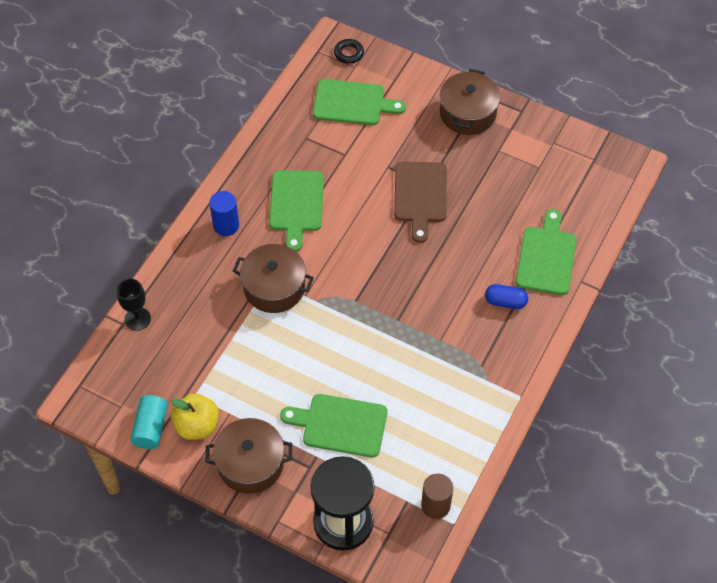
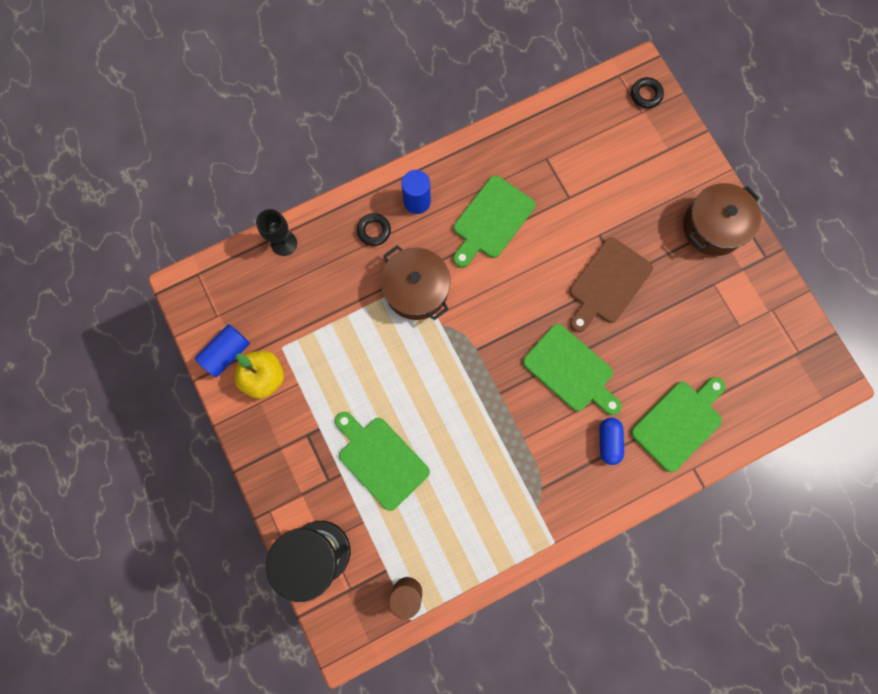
camera: 35 degrees right, 20 degrees up
turquoise cylinder [130,395,168,449] -> blue cylinder [195,324,250,377]
brown pot [205,418,292,494] -> none
green cutting board [313,79,406,125] -> green cutting board moved to [523,324,622,415]
blue capsule [485,284,528,309] -> blue capsule turned 45 degrees clockwise [600,418,624,465]
none -> black ring [357,213,391,246]

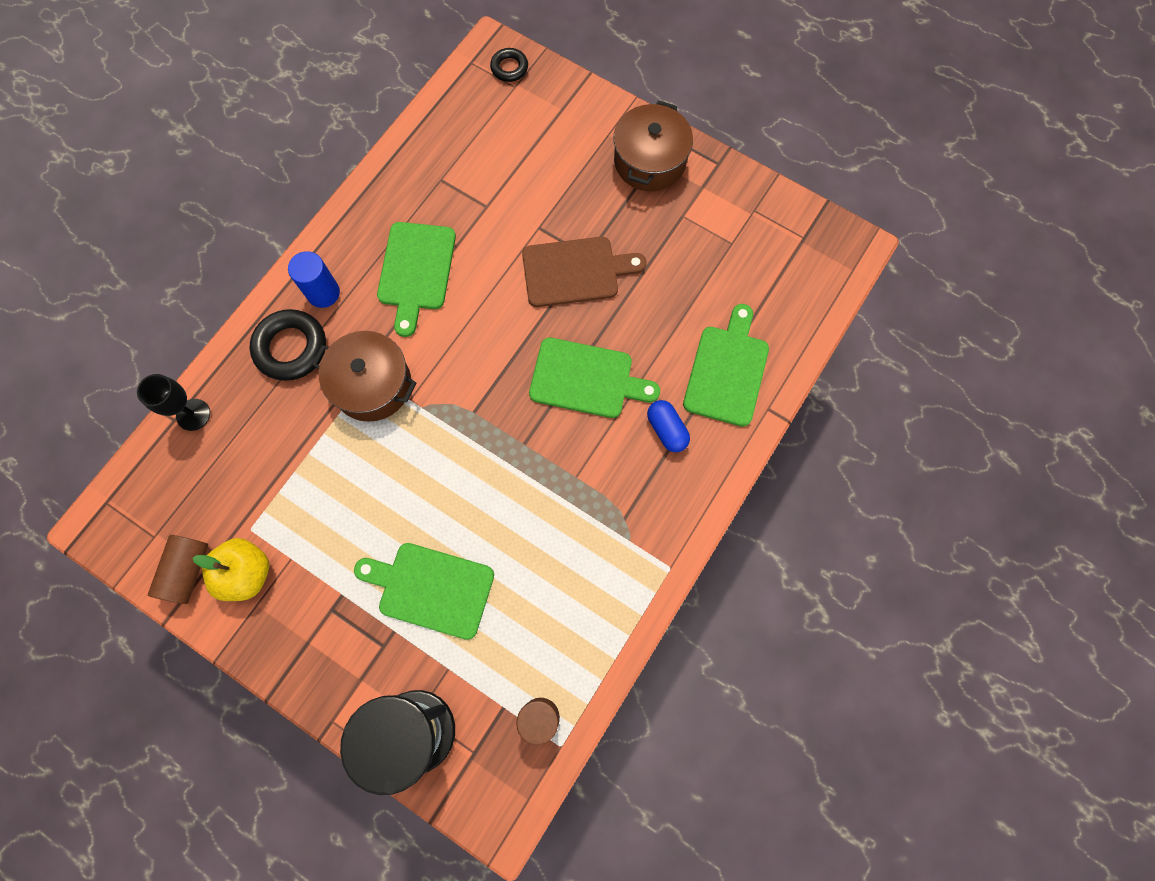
camera: 30 degrees left, 5 degrees down
blue cylinder [195,324,250,377] -> brown cylinder [148,535,208,604]
black ring [357,213,391,246] -> black ring [250,309,326,381], size x1.76
brown cutting board [569,237,653,332] -> brown cutting board turned 105 degrees counterclockwise [522,237,646,307]

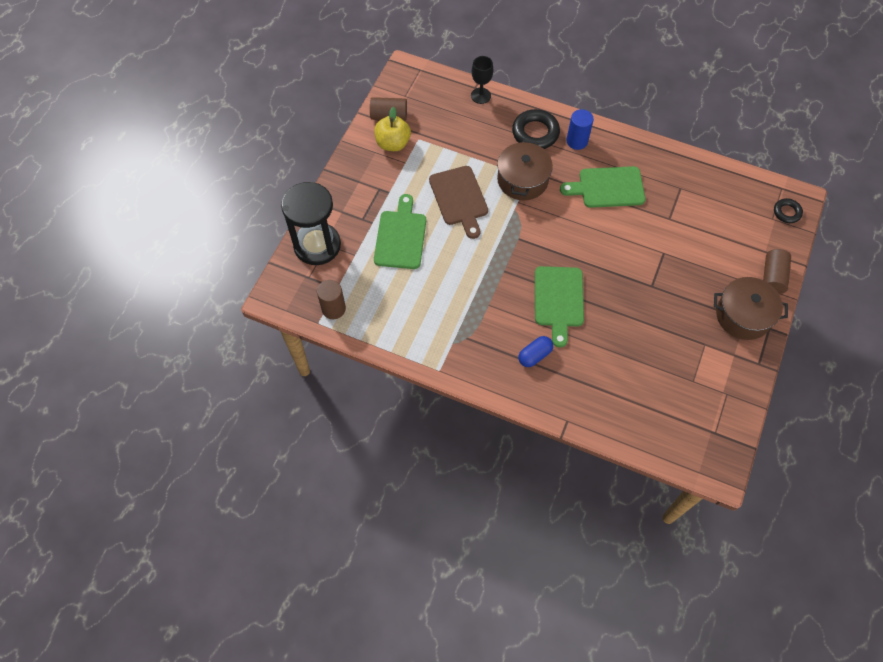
camera: 80 degrees right, 10 degrees down
brown cutting board [522,237,646,307] -> brown cutting board moved to [429,166,488,239]
green cutting board [683,304,769,427] -> none
none -> brown cylinder [763,249,791,294]

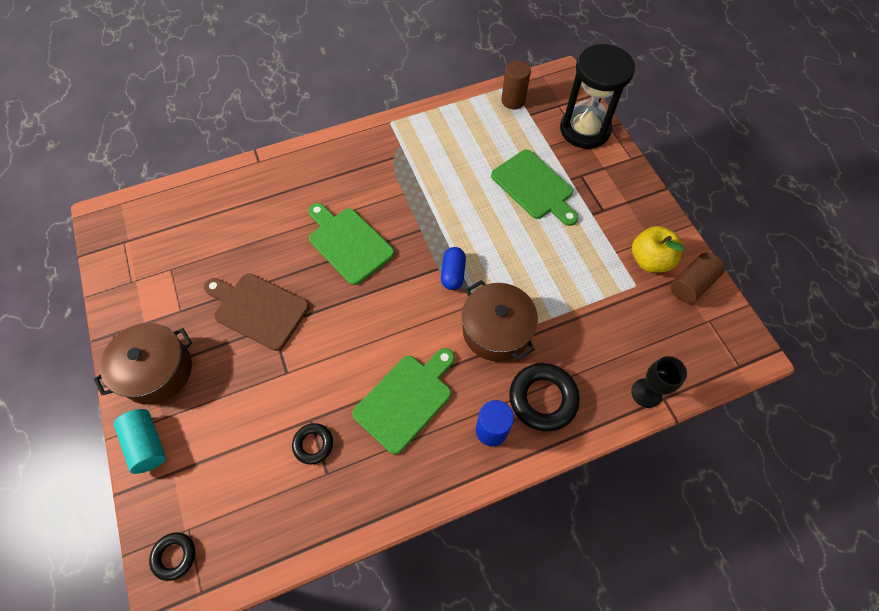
camera: 135 degrees right, 0 degrees up
brown cutting board [429,166,488,239] -> brown cutting board moved to [204,273,309,351]
blue capsule [518,336,553,367] -> blue capsule moved to [441,247,466,290]
brown cylinder [763,249,791,294] -> turquoise cylinder [114,409,166,474]
none -> black ring [292,423,333,465]

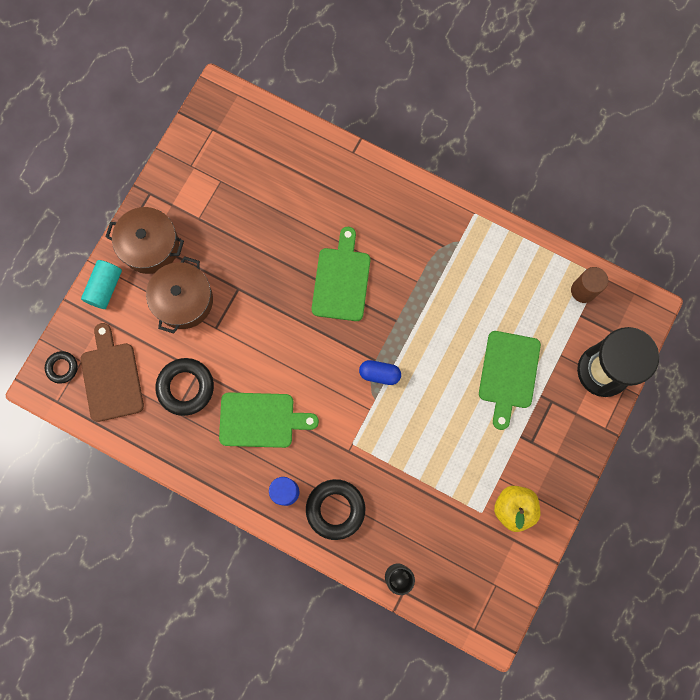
camera: 50 degrees right, 15 degrees up
brown cutting board [204,273,309,351] -> brown cutting board moved to [81,323,144,422]
black ring [292,423,333,465] -> black ring [156,358,214,416], size x1.76
blue capsule [441,247,466,290] -> blue capsule turned 45 degrees clockwise [359,360,401,385]
brown pot [462,280,538,362] -> brown pot moved to [146,256,213,334]
brown cylinder [670,253,725,304] -> none

